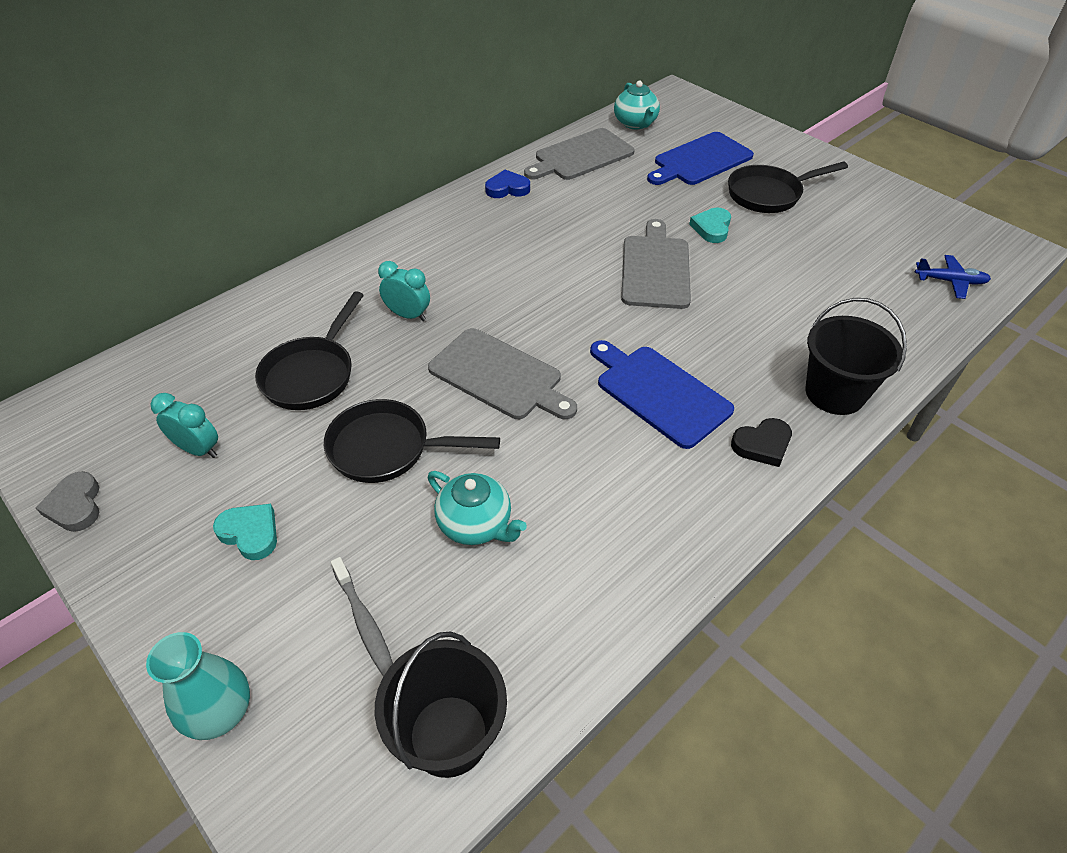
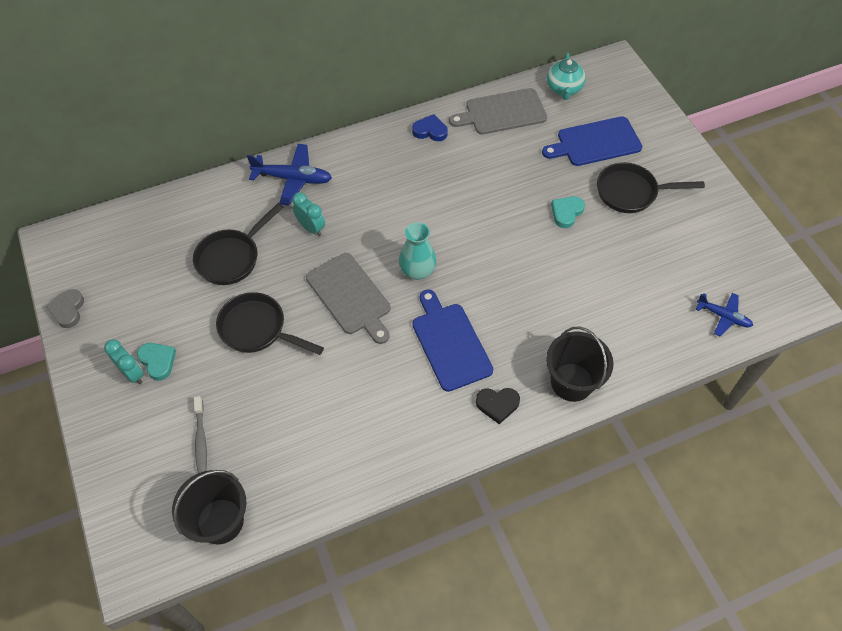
camera: 20 degrees right, 10 degrees up
turquoise vase [146,632,250,740] -> turquoise vase moved to [399,222,436,280]
turquoise clock [151,393,218,458] -> turquoise clock moved to [104,339,144,384]
turquoise teapot [428,471,527,545] -> none
grey cutting board [621,219,691,309] -> none
none -> blue plane [247,144,332,205]

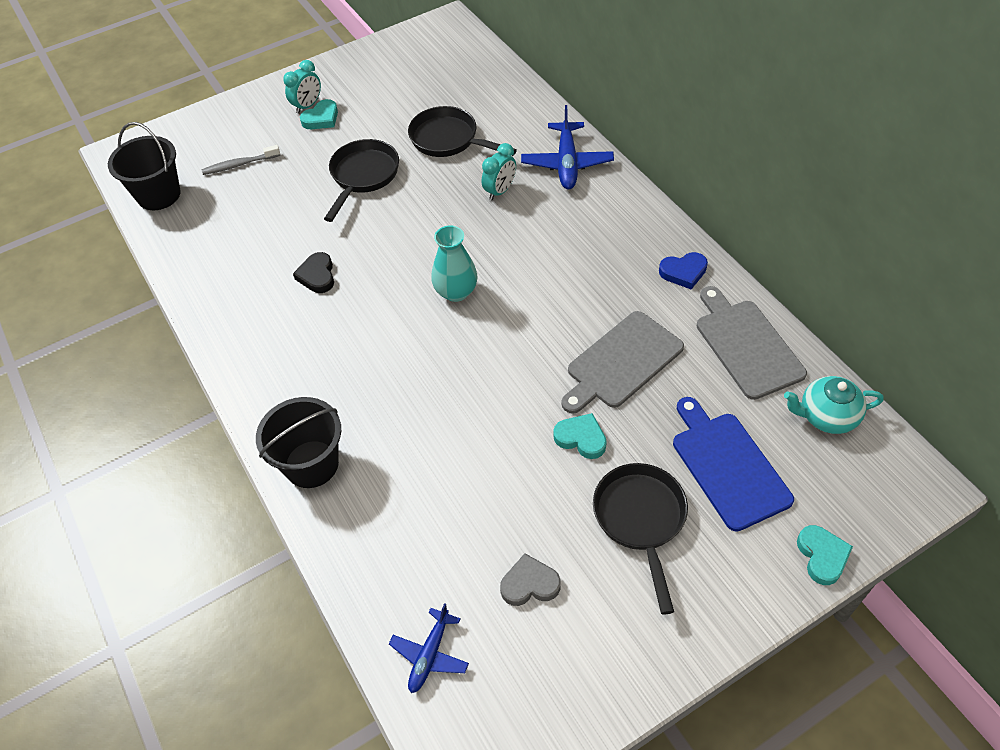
camera: 85 degrees right, 5 degrees down
grey heart [46,289,84,328] -> grey heart moved to [500,553,561,606]
grey cutting board [306,253,390,344] -> grey cutting board moved to [561,311,684,414]
blue heart [412,114,448,141] -> blue heart turned 75 degrees clockwise [659,252,708,289]
blue cutting board [412,289,493,392] -> none
black heart [476,388,520,424] -> black heart moved to [293,252,334,293]
none -> turquoise heart [797,525,853,585]

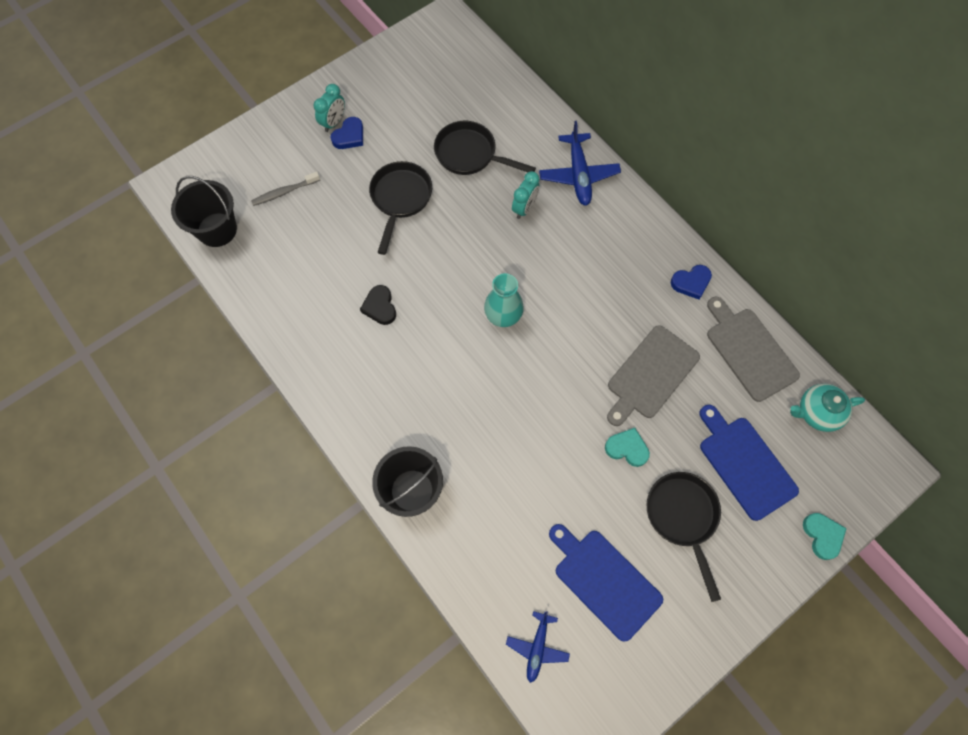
camera: 10 degrees left, 15 degrees up
turquoise heart [300,99,338,129] -> blue heart [331,117,363,149]
grey heart [500,553,561,606] -> blue cutting board [549,524,663,642]

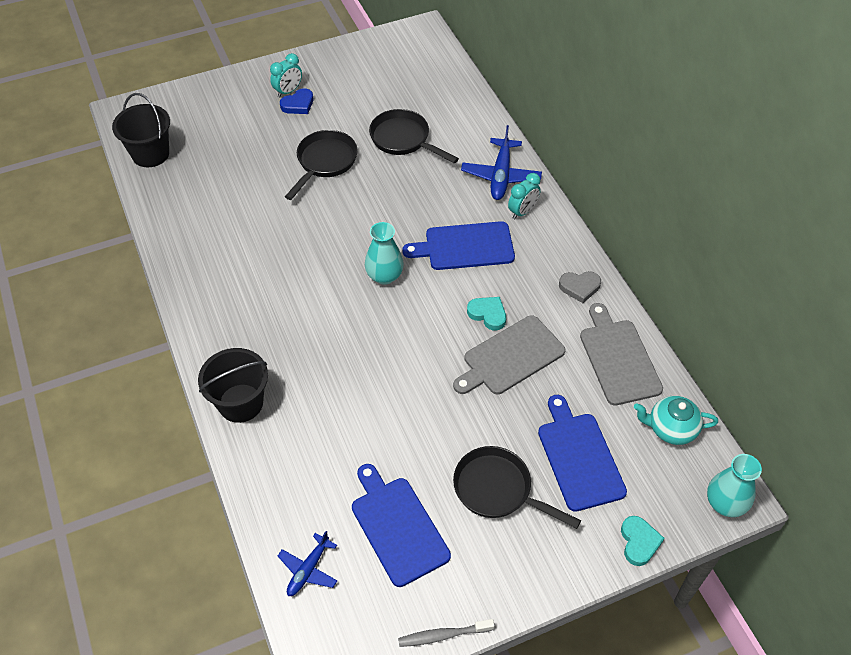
camera: 15 degrees right, 15 degrees down
grey toothbrush [251,171,320,206] -> grey toothbrush moved to [398,619,495,647]
black heart [360,285,396,325] -> none
turquoise clock [512,171,539,219] -> turquoise clock moved to [508,173,541,219]
turquoise heart [605,428,650,467] -> turquoise heart moved to [467,297,506,330]
black pan [647,472,721,602] -> black pan turned 60 degrees counterclockwise [453,446,581,529]
blue heart [671,265,712,300] -> grey heart [559,271,601,303]
none -> blue cutting board [402,221,515,270]
none -> turquoise vase [707,454,762,517]

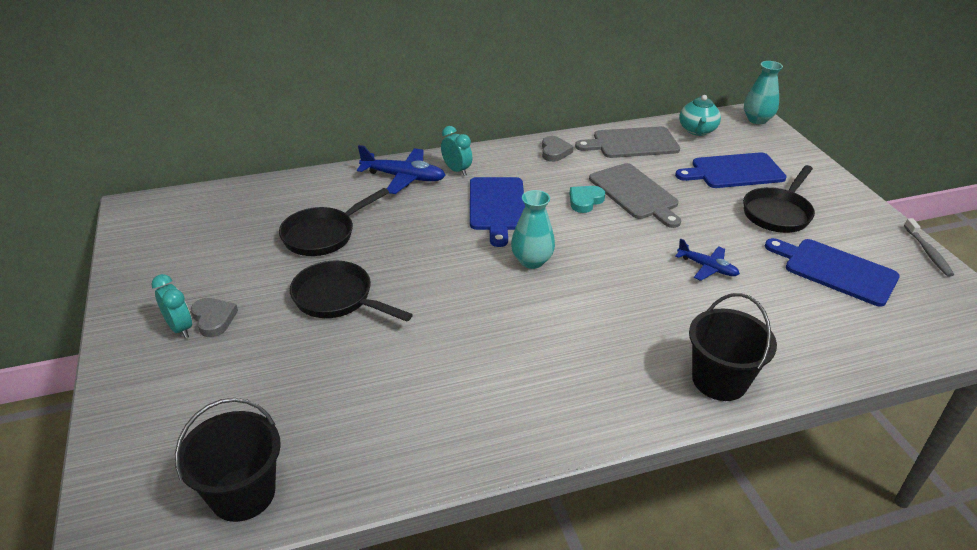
camera: 85 degrees left, 15 degrees down
blue plane [278,531,337,596] -> blue plane moved to [675,238,740,281]
blue heart [280,88,313,114] -> grey heart [191,298,238,337]
blue cutting board [352,464,451,587] -> blue cutting board turned 60 degrees clockwise [765,238,900,307]
turquoise heart [621,516,665,566] -> none

